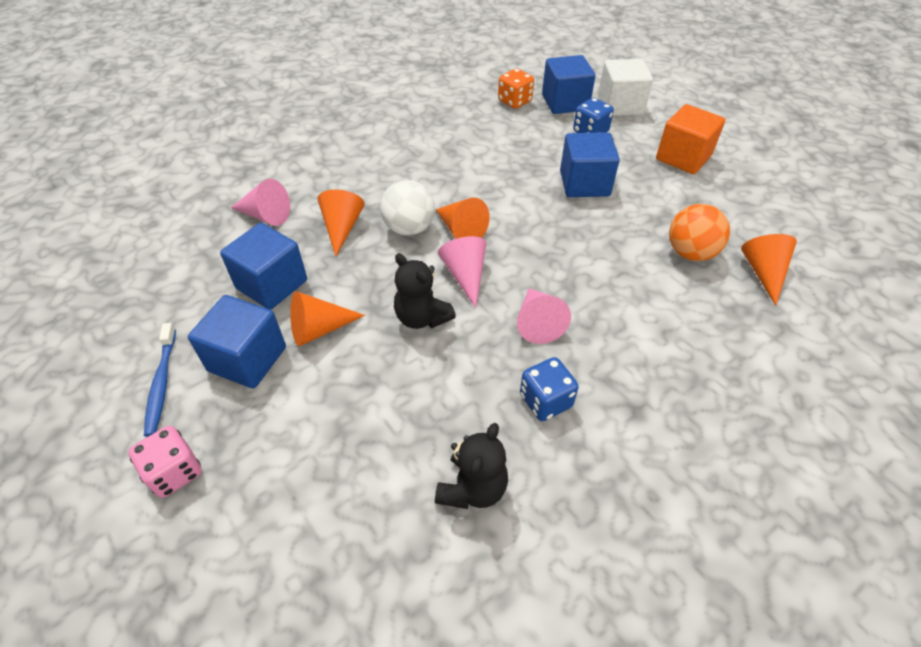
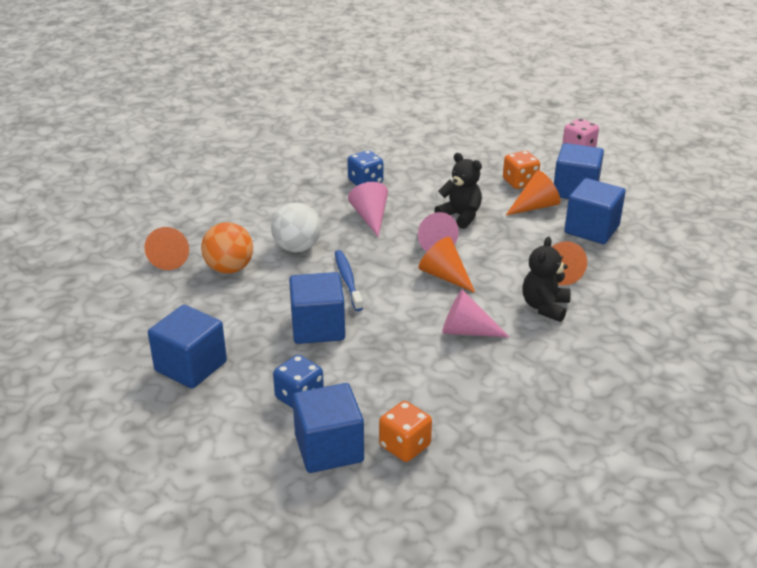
camera: 175 degrees right, 15 degrees down
blue toothbrush [144,323,176,437] -> blue toothbrush moved to [335,250,363,311]
pink cone [231,179,290,226] -> pink cone moved to [442,289,509,337]
white ball [380,180,435,236] -> white ball moved to [271,203,321,252]
black teddy bear [435,423,508,509] -> black teddy bear moved to [522,237,571,322]
white cube [598,59,653,116] -> none
orange cube [656,104,725,174] -> blue cube [148,305,227,389]
none -> orange dice [503,151,540,189]

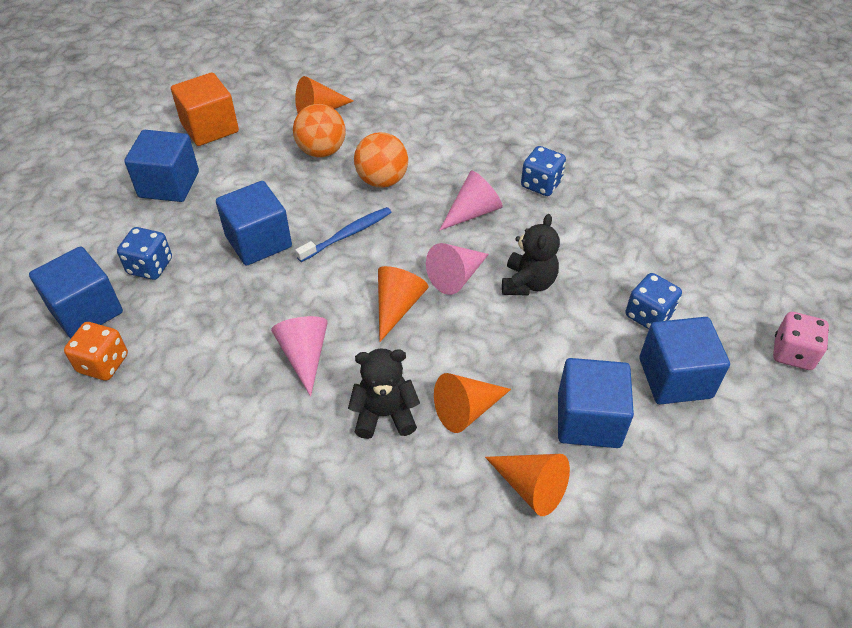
camera: 65 degrees right, 15 degrees up
white ball [271,203,321,252] -> orange ball [354,132,408,188]
orange dice [503,151,540,189] -> blue dice [626,273,682,329]
orange cone [505,170,560,216] -> orange cone moved to [485,454,570,516]
none -> orange cube [171,72,239,146]

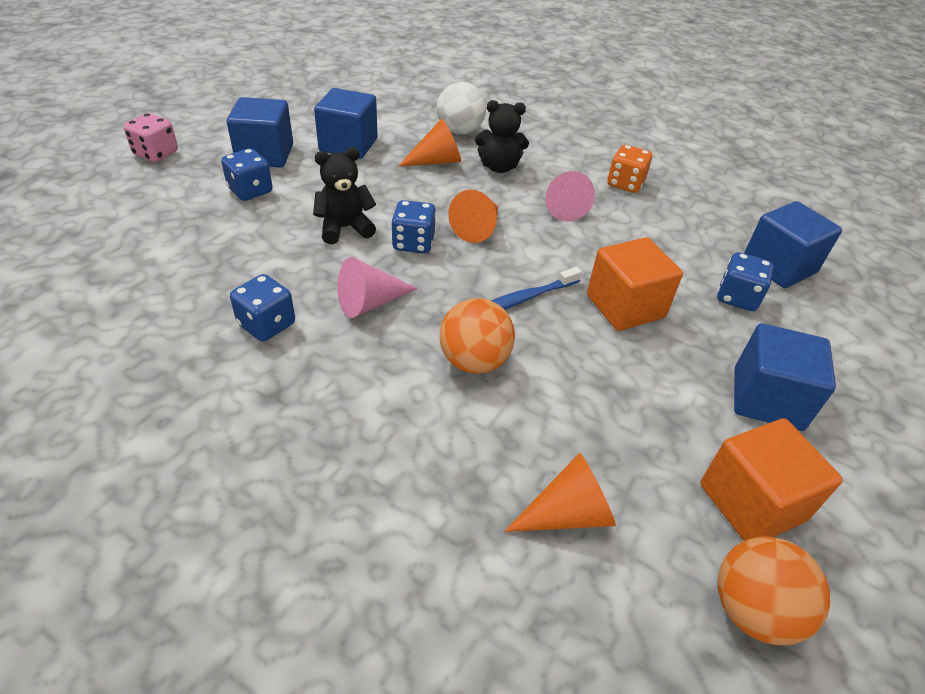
camera: 175 degrees left, 5 degrees down
orange dice [64,322,128,380] -> orange dice moved to [608,145,652,193]
blue cube [216,181,292,266] -> orange cube [587,237,683,331]
orange ball [293,104,346,157] -> orange ball moved to [717,537,830,645]
pink cone [426,243,489,295] -> blue dice [391,200,436,253]
orange cone [485,454,570,516] -> none
black teddy bear [502,214,560,296] -> black teddy bear turned 45 degrees clockwise [313,147,376,244]
none -> white ball [437,82,486,135]

